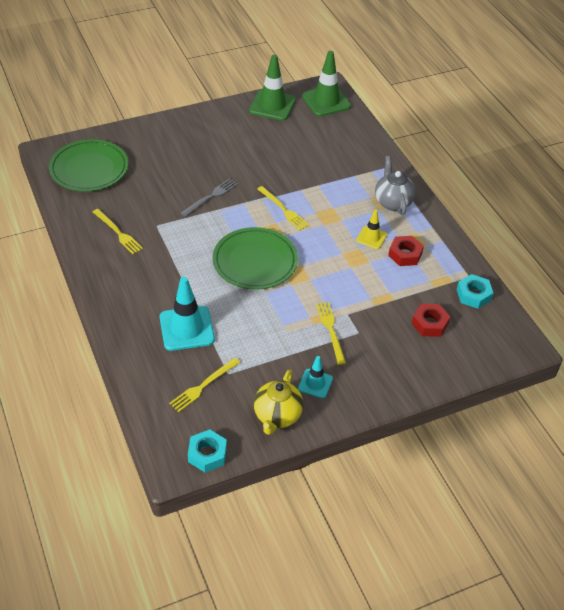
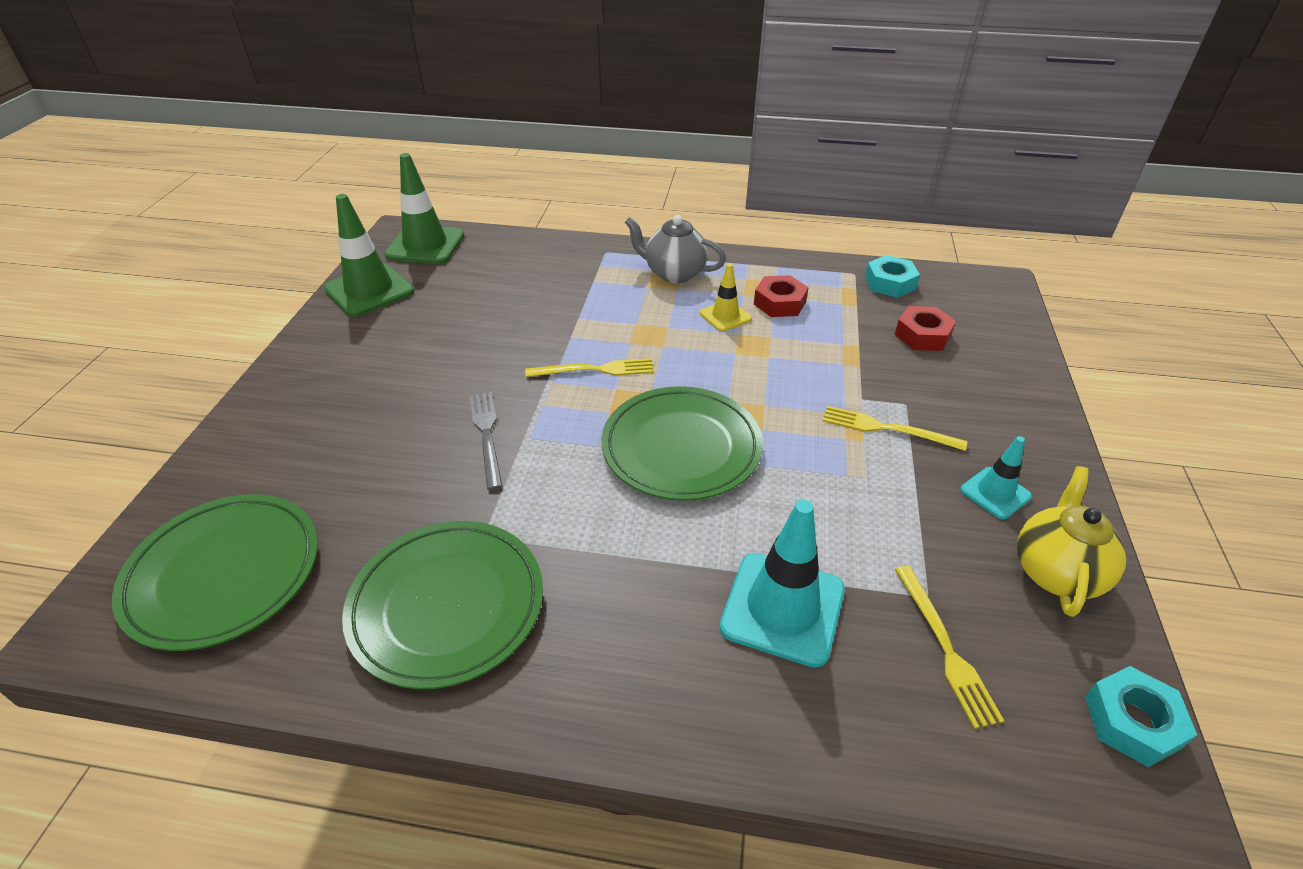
camera: 55 degrees left, 5 degrees down
yellow fork [93,209,143,254] -> green plate [342,521,543,689]
yellow teapot [254,370,303,435] -> yellow teapot turned 120 degrees counterclockwise [1017,466,1126,617]

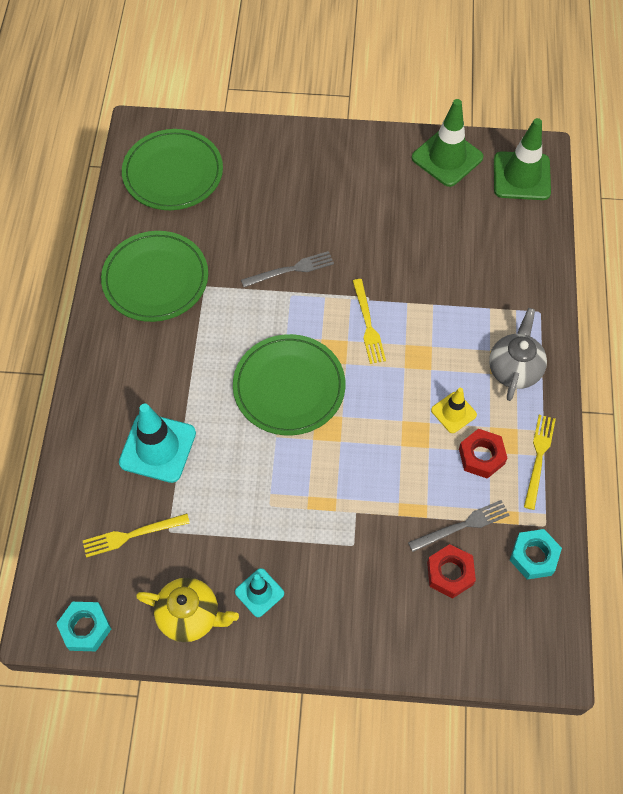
camera: 85 degrees right, 20 degrees up
yellow fork [823,406,967,451] -> yellow fork moved to [524,415,556,510]
none -> grey fork [408,500,510,552]

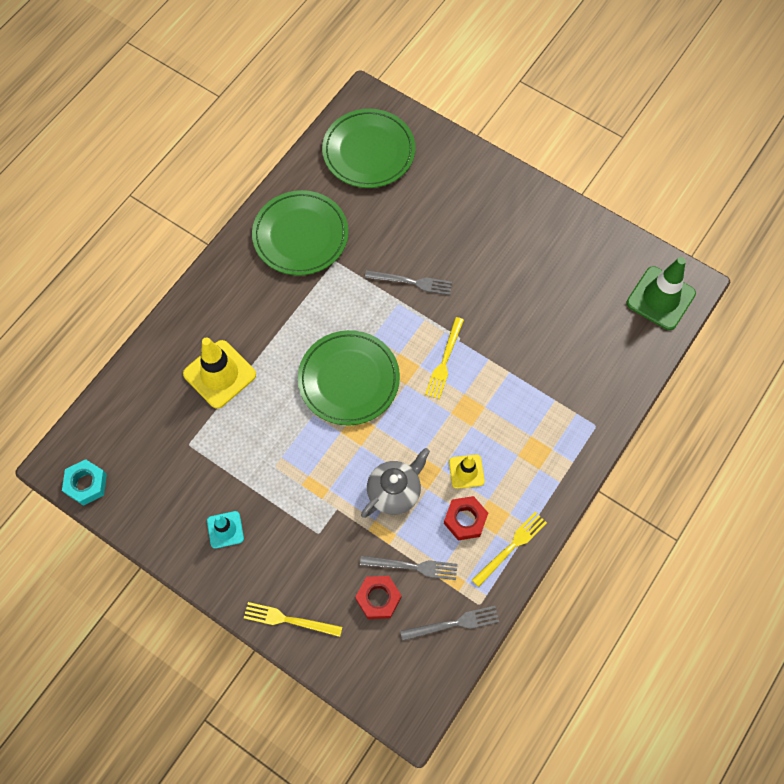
camera: 30 degrees right, 5 degrees up
yellow fork [83,513,190,558] -> yellow fork moved to [244,602,342,637]
turquoise traffic cone [119,404,196,483] -> yellow traffic cone [183,337,256,409]
yellow teapot [136,578,239,642] -> none
green traffic cone [412,99,484,187] -> none
grey teapot [489,308,547,401] -> grey teapot moved to [361,448,430,518]
turquoise nut [510,529,562,579] -> grey fork [400,606,499,641]

